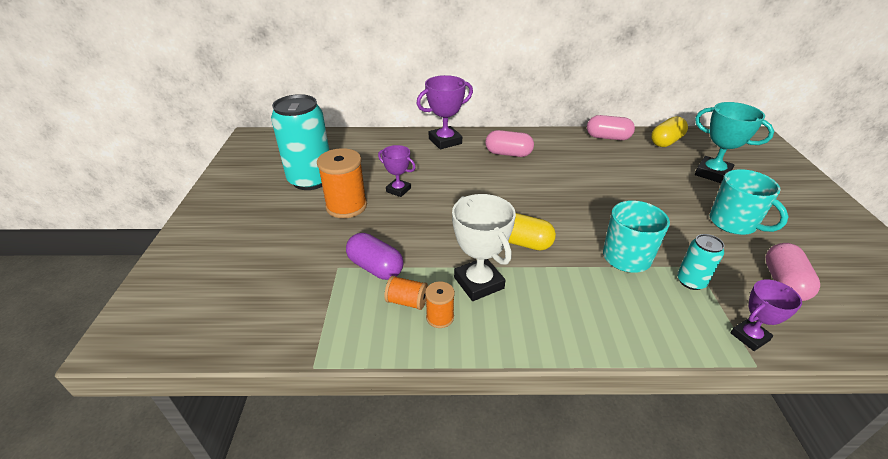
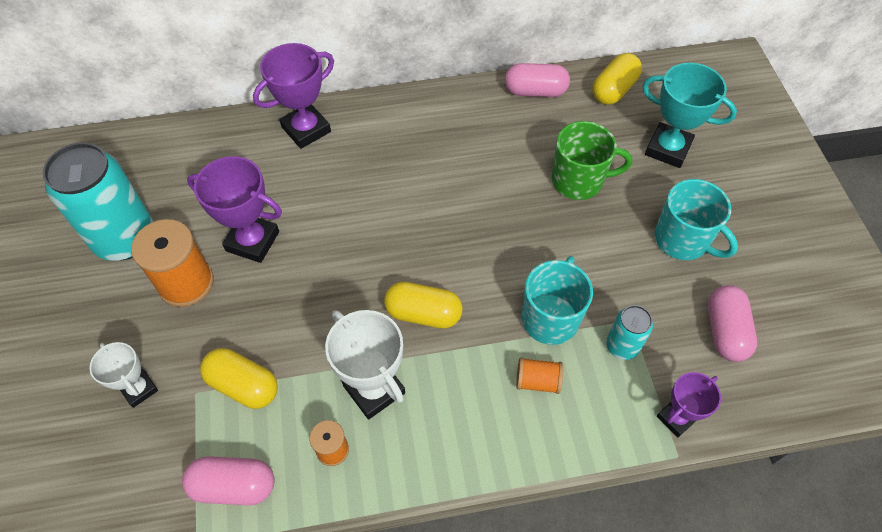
camera: 10 degrees left, 20 degrees up
purple capsule [346,233,403,280] -> yellow capsule [200,348,278,409]
purple trophy [378,145,416,197] -> purple trophy [187,156,282,263], size x1.62
orange spool [384,276,428,310] -> orange spool moved to [516,358,563,394]
pink capsule [485,130,534,157] -> pink capsule moved to [182,456,274,505]
none -> white trophy [89,342,158,408]
none -> green mug [552,121,632,200]

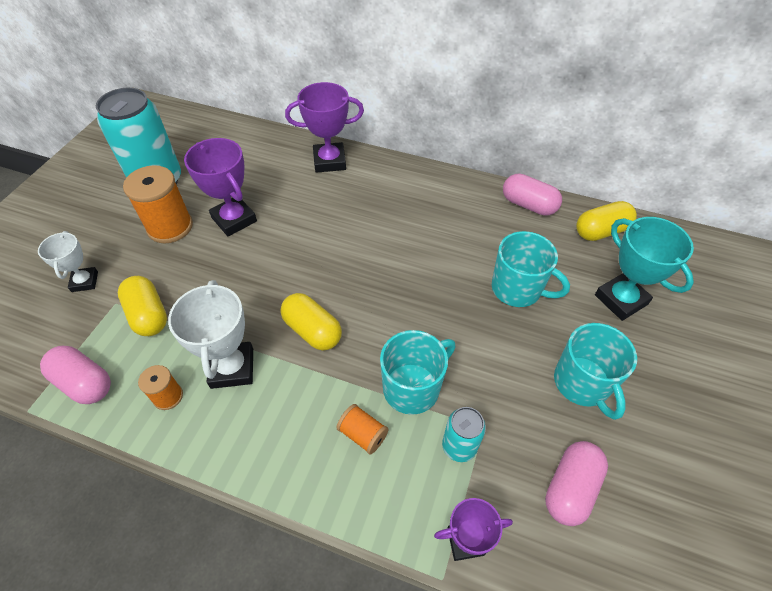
camera: 30 degrees right, 5 degrees down
green mug [552,121,632,200] -> turquoise mug [492,231,570,307]

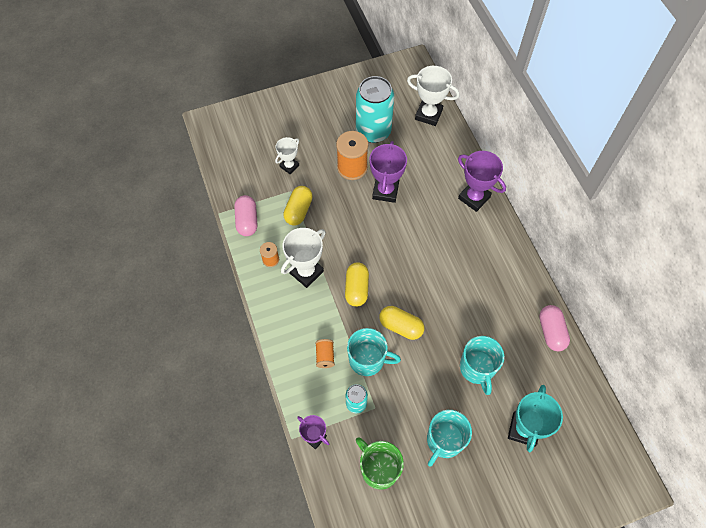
camera: 50 degrees right, 10 degrees up
pink capsule [545,441,608,526] -> green mug [356,437,404,490]
yellow capsule [576,201,637,241] -> yellow capsule moved to [379,306,425,340]
none -> white trophy [407,66,460,126]

